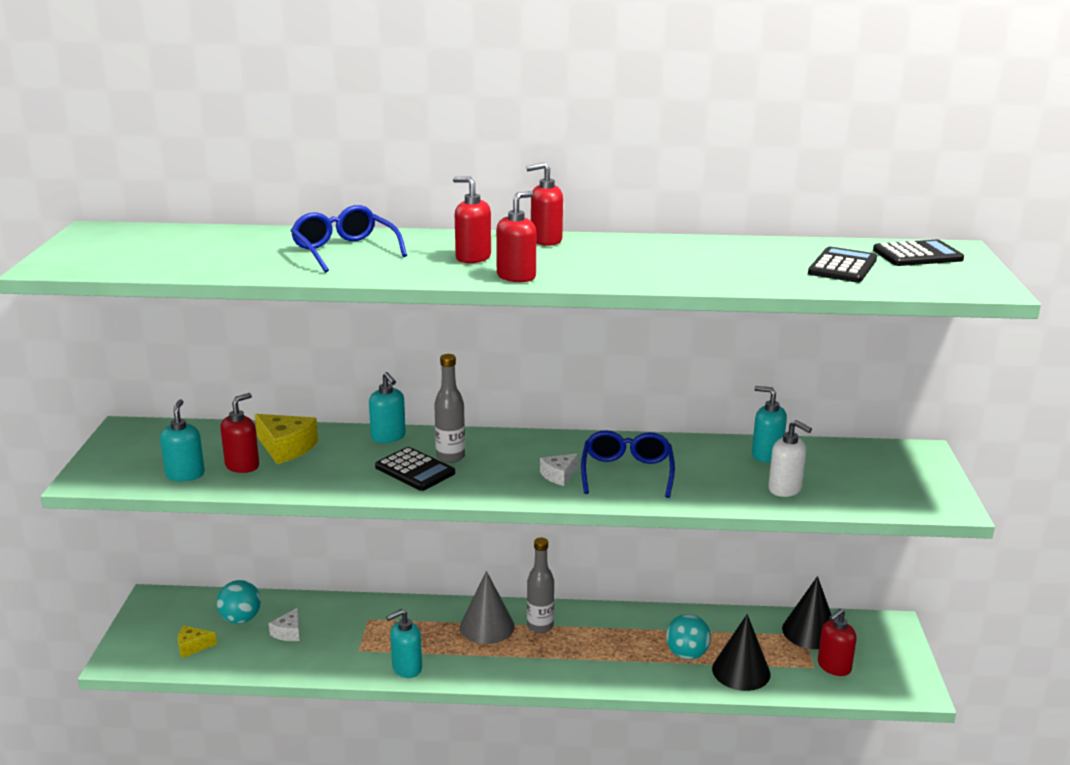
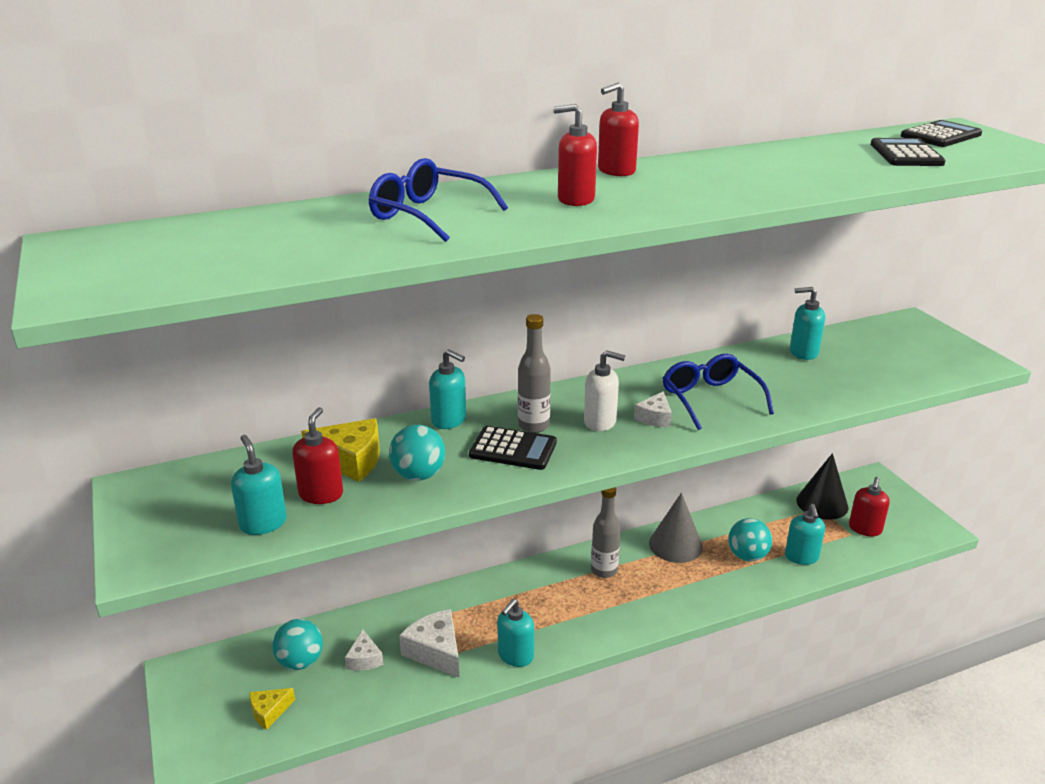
camera: 25 degrees left, 5 degrees up
grey cone [460,571,515,644] -> grey cone moved to [649,493,703,563]
red soap dispenser [496,191,536,282] -> none
black cone [712,614,771,691] -> turquoise soap dispenser [785,504,825,565]
white soap dispenser [768,420,812,497] -> white soap dispenser moved to [584,350,625,431]
none -> turquoise ball [389,425,445,481]
none -> white cheese [399,609,460,678]

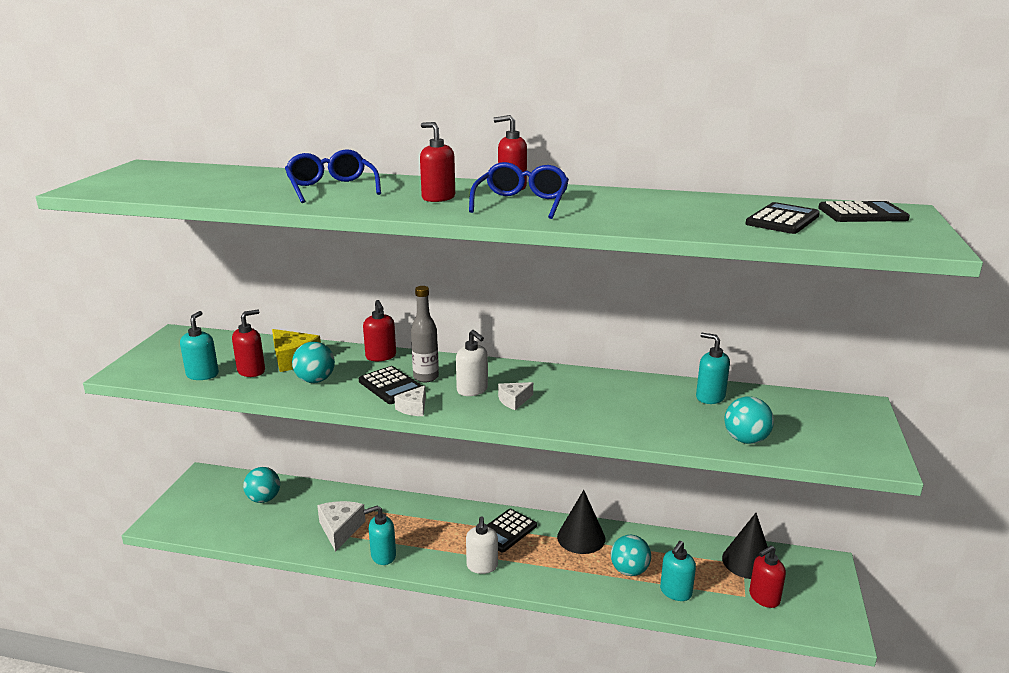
camera: 35 degrees right, 5 degrees down
yellow cheese [250,688,295,730] -> none
white cheese [345,630,383,671] -> white cheese moved to [394,385,426,416]
turquoise soap dispenser [429,349,466,429] -> red soap dispenser [363,300,396,361]
grey bottle [591,487,621,578] -> black calculator [487,509,537,553]
grey cone [649,493,703,563] -> black cone [557,490,606,554]
blue glasses [663,354,774,430] -> blue glasses moved to [469,162,569,219]
none -> white soap dispenser [466,516,498,574]
none -> turquoise ball [724,396,774,444]

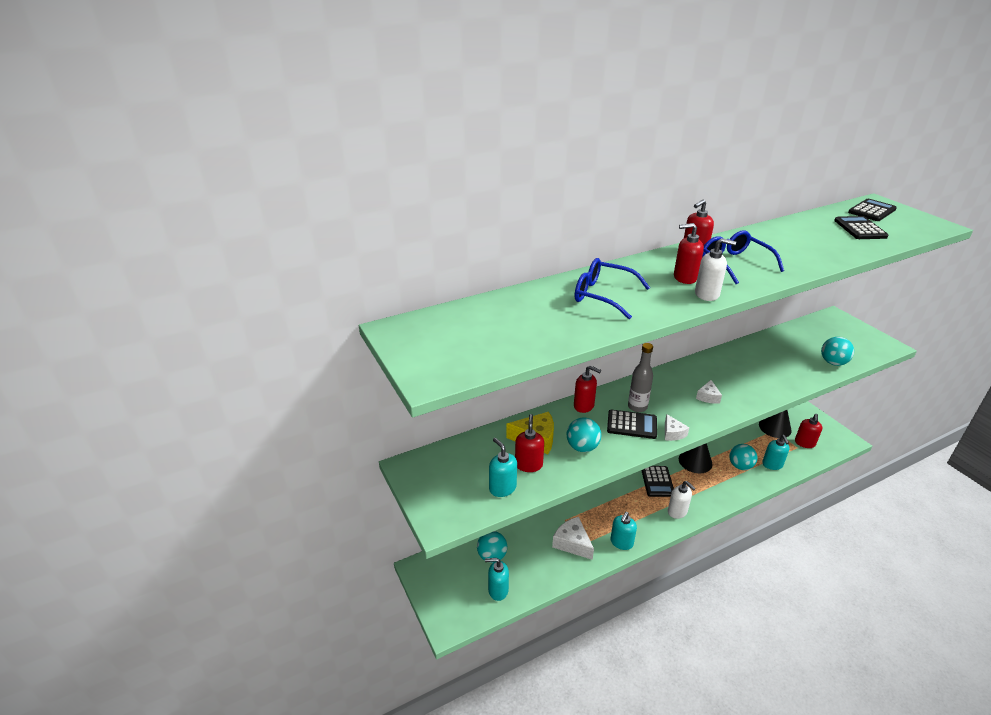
camera: 40 degrees left, 10 degrees up
white soap dispenser [456,330,488,396] -> white soap dispenser moved to [695,238,736,301]
turquoise soap dispenser [696,333,730,404] -> turquoise soap dispenser moved to [485,558,509,601]

